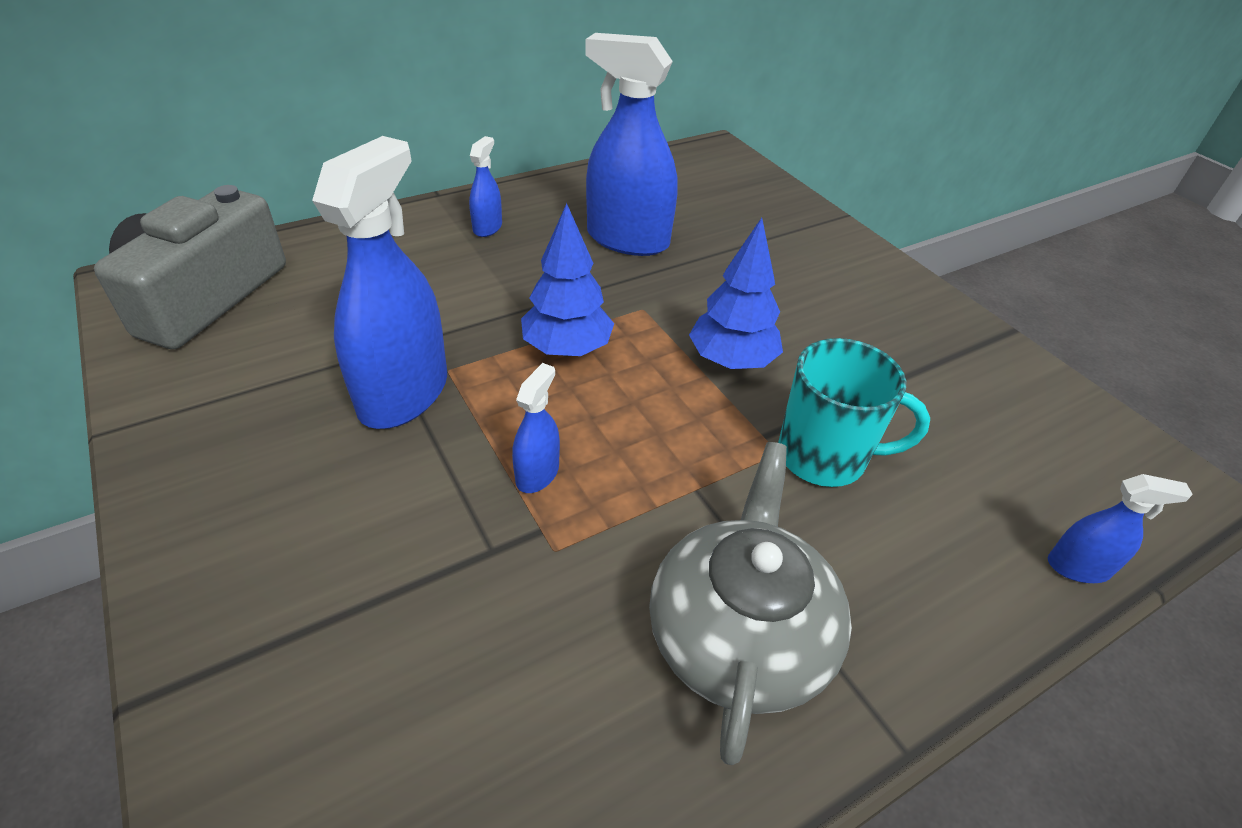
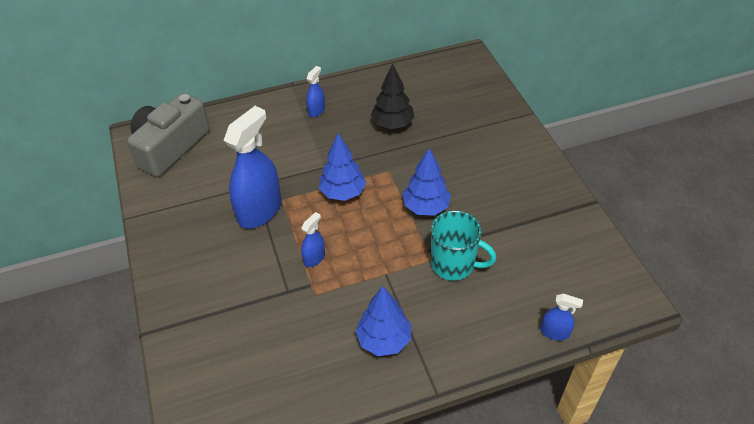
camera: 15 degrees right, 5 degrees up
blue spray bottle [585,33,678,256] -> black tree [371,64,414,129]
grey teapot [649,442,852,765] -> blue tree [355,286,411,356]

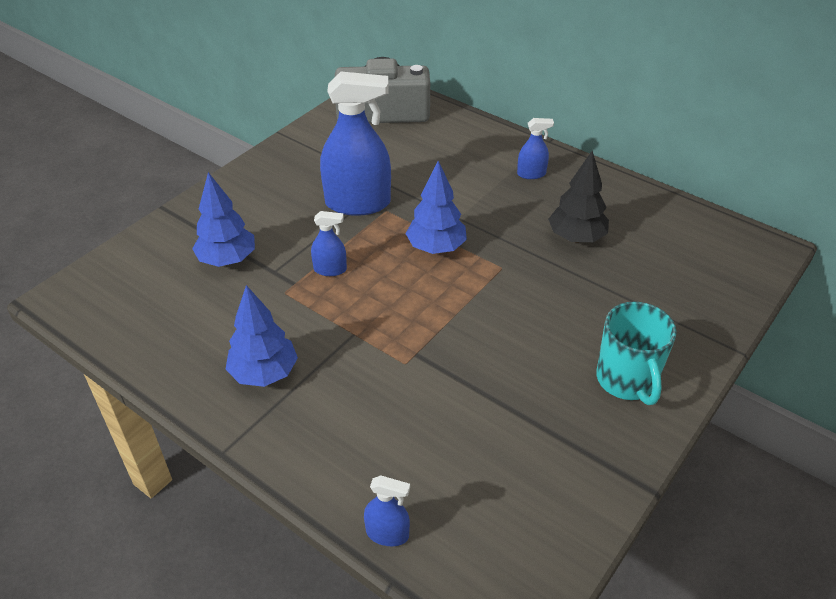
camera: 55 degrees right, 5 degrees down
blue tree [403,148,451,216] -> blue tree moved to [192,172,255,267]
turquoise mug [431,210,496,281] -> turquoise mug moved to [596,302,677,405]
blue spray bottle [540,294,583,341] -> blue spray bottle turned 60 degrees counterclockwise [364,475,410,546]

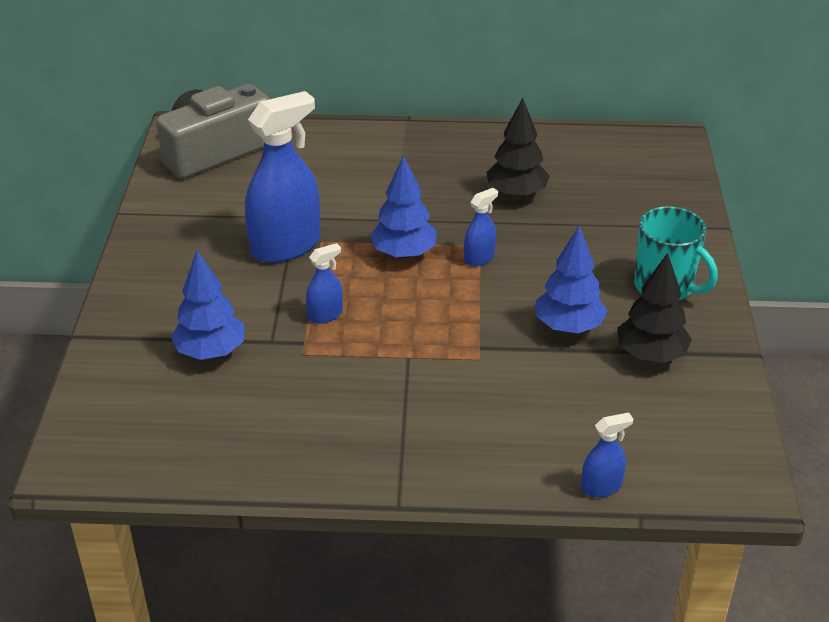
camera: 35 degrees left, 5 degrees down
blue tree [226,285,298,387] -> blue tree moved to [536,225,608,333]
blue spray bottle [517,118,554,179] -> blue spray bottle moved to [464,188,498,266]
none -> black tree [617,253,692,363]

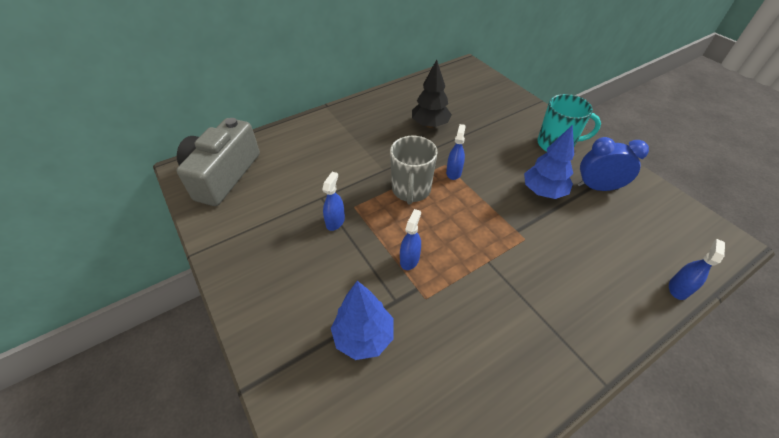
camera: 35 degrees left, 10 degrees up
blue spray bottle [245,91,320,263] -> blue spray bottle [322,172,345,231], size x0.46
blue tree [370,155,437,259] -> grey mug [390,136,438,204]
black tree [617,253,692,363] -> blue clock [578,137,649,191]

